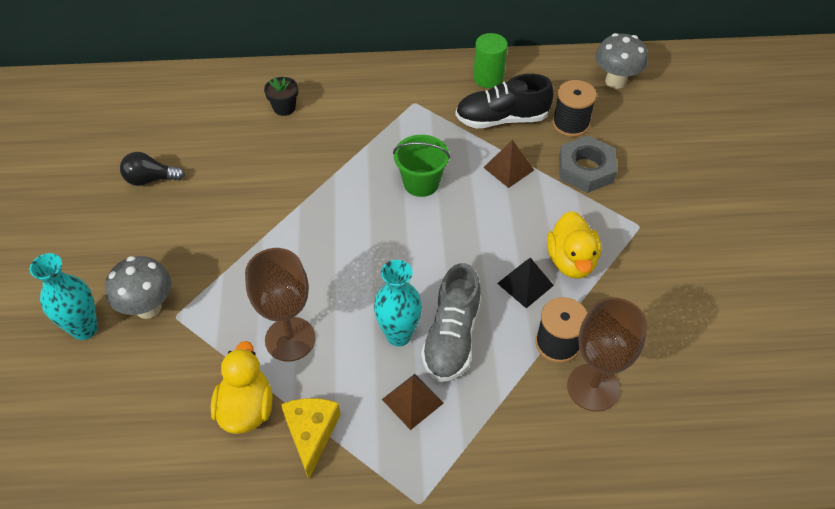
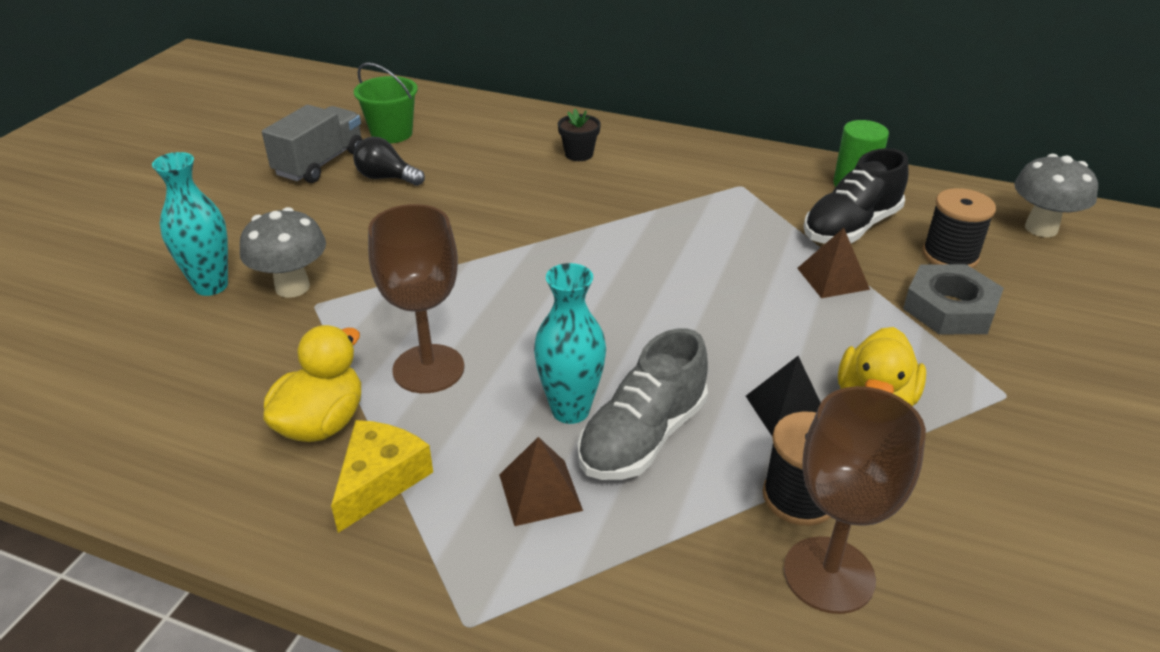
camera: 25 degrees right, 15 degrees down
green bucket [393,135,450,197] -> green bucket moved to [354,62,418,143]
black shoe [455,74,554,129] -> black shoe turned 60 degrees counterclockwise [804,148,909,243]
none -> grey truck [262,105,363,183]

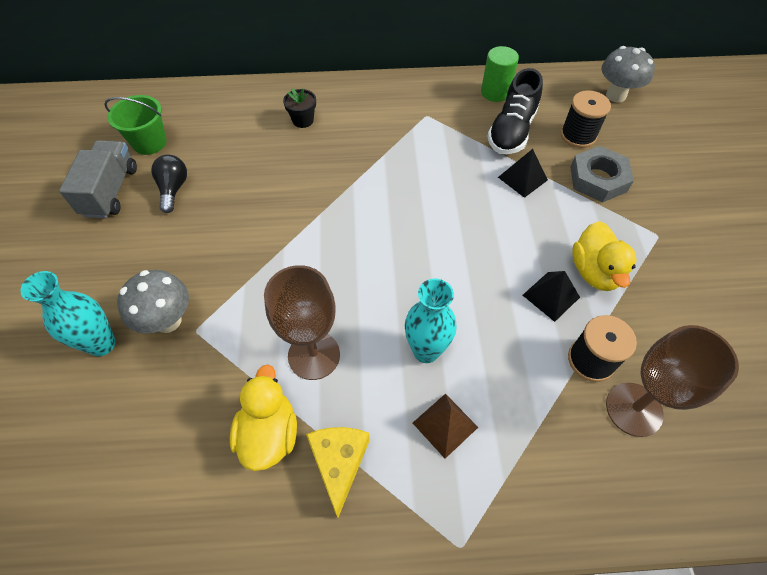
camera: 25 degrees left, 20 degrees up
black light bulb [353,137,425,186] -> black light bulb turned 90 degrees clockwise [151,155,187,213]
grey shoe [577,328,708,480] -> none
brown pyramid [797,228,870,298] -> black pyramid [498,149,548,198]

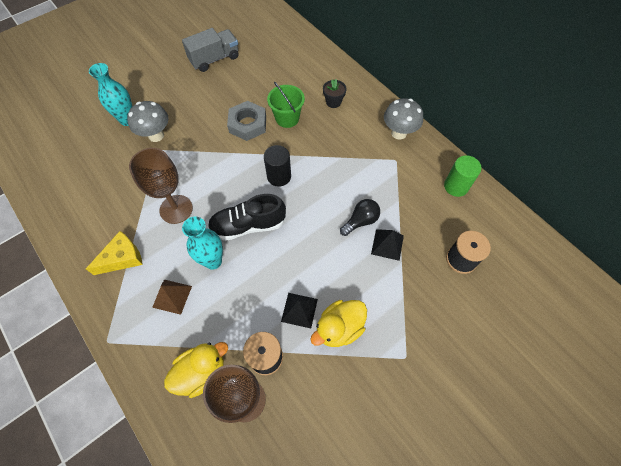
camera: 55 degrees right, 5 degrees up
green bucket [104,95,166,155] -> green bucket moved to [267,81,305,128]
black light bulb [151,155,187,213] -> black light bulb moved to [340,199,380,236]
yellow duck [230,364,297,471] -> yellow duck moved to [164,342,228,398]
black shoe [487,68,543,154] -> black shoe moved to [208,194,286,241]
grey nut [570,146,634,202] -> grey nut moved to [227,101,266,141]
grey mushroom [601,46,655,103] -> grey mushroom moved to [384,98,423,140]
none -> black cylinder [264,145,291,187]

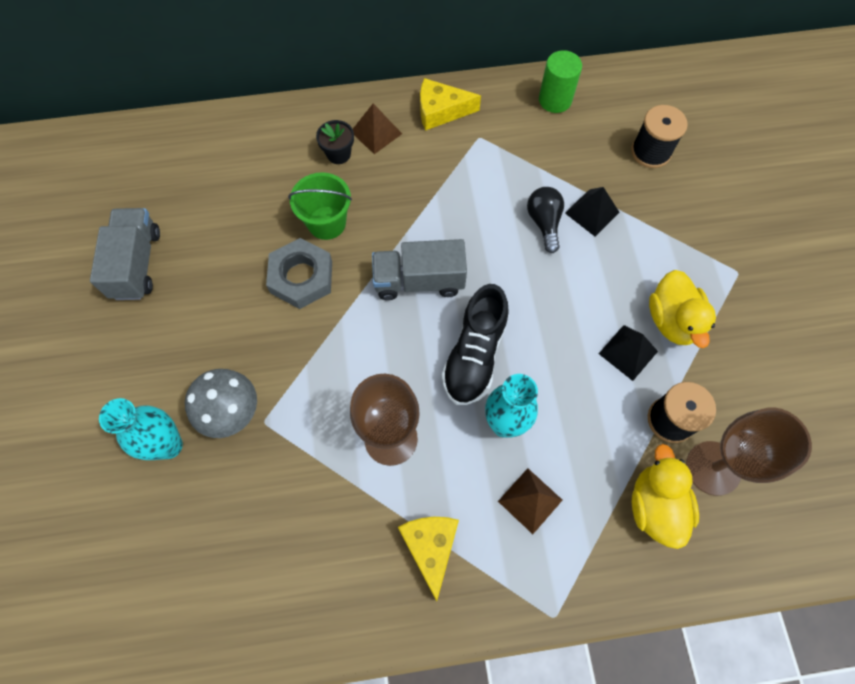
camera: 60 degrees left, 5 degrees up
black cylinder [264,145,291,187] -> grey truck [372,239,467,300]
grey mushroom [384,98,423,140] -> yellow cheese [420,78,481,131]
none -> brown pyramid [353,103,402,154]

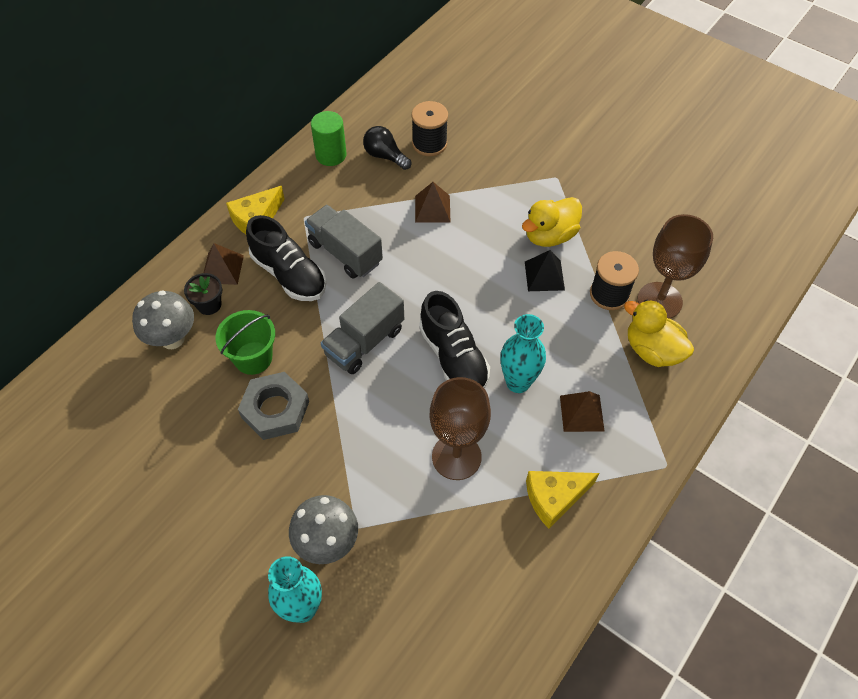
camera: 45 degrees left, 10 degrees down
grey truck [90,208,160,300] -> grey truck moved to [305,205,383,279]
yellow cheese [398,517,459,601] -> yellow cheese turned 60 degrees counterclockwise [526,471,599,529]
black light bulb [527,187,564,253] -> black light bulb moved to [363,126,411,170]
black pyramid [565,187,620,236] -> brown pyramid [415,182,450,223]
yellow duck [649,270,716,348] -> yellow duck turned 105 degrees clockwise [522,197,582,247]
none -> grey mushroom [132,290,194,349]
none -> black shoe [246,215,326,301]

